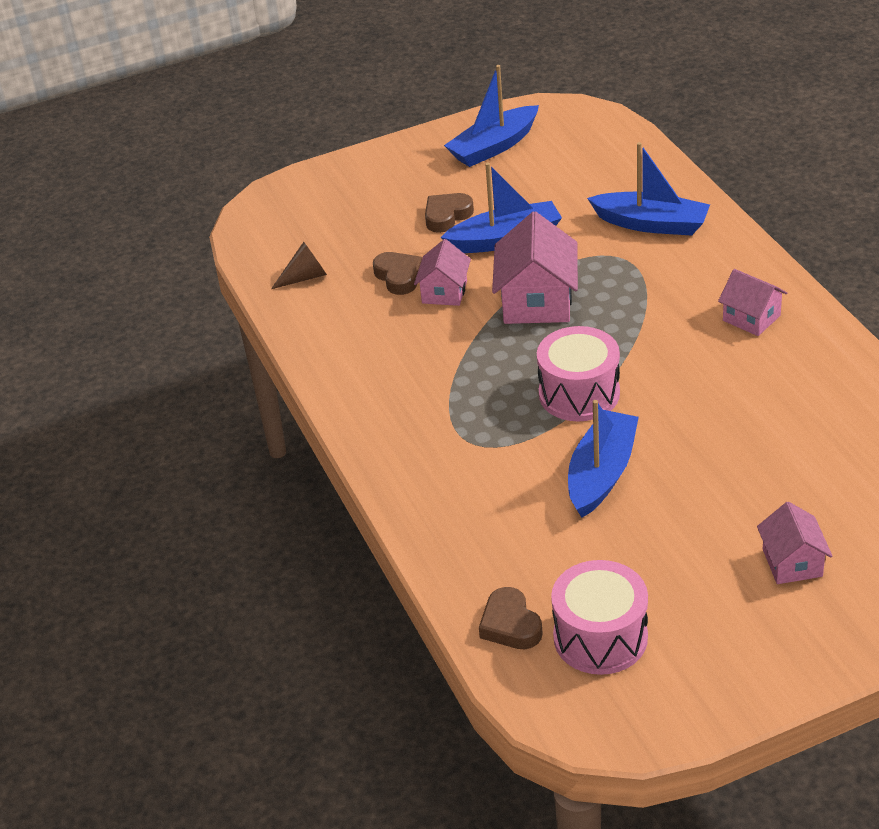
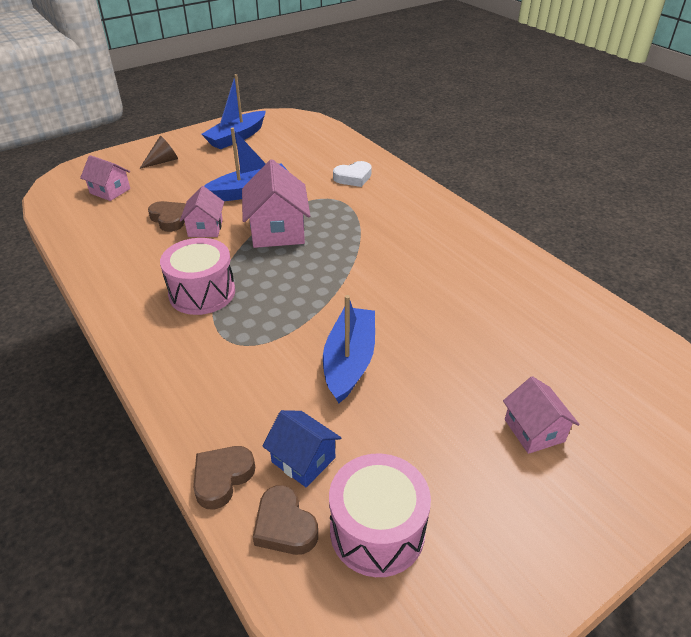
camera: 15 degrees left, 0 degrees up
brown cone [271,242,327,289] -> brown cone moved to [139,136,178,169]
brown heart [425,193,474,233] -> brown heart moved to [193,446,255,509]
pink drum [537,326,620,421] -> pink drum moved to [160,238,235,315]
blue boat [587,142,710,236] -> white heart [333,161,372,187]
pink house [718,269,787,336] -> pink house moved to [80,155,130,201]
none -> blue house [262,410,341,487]

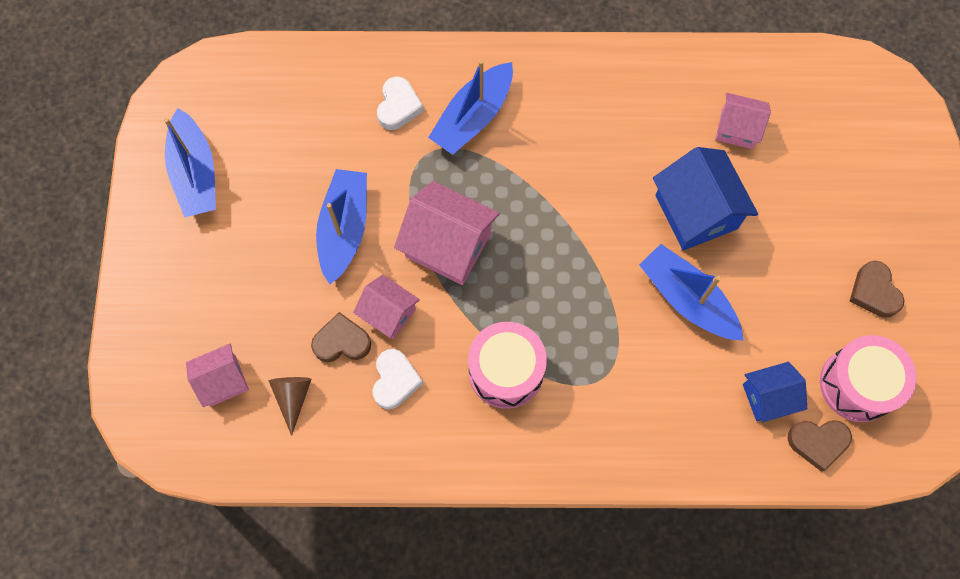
camera: 55 degrees left, 30 degrees up
brown cone [139,136,178,169] -> brown cone moved to [269,377,311,436]
brown heart [193,446,255,509] -> brown heart moved to [850,261,904,318]
pink house [503,376,580,454] -> pink house moved to [715,93,771,149]
none -> white heart [372,349,423,410]
none -> blue boat [428,60,513,155]
none -> blue house [653,147,758,250]

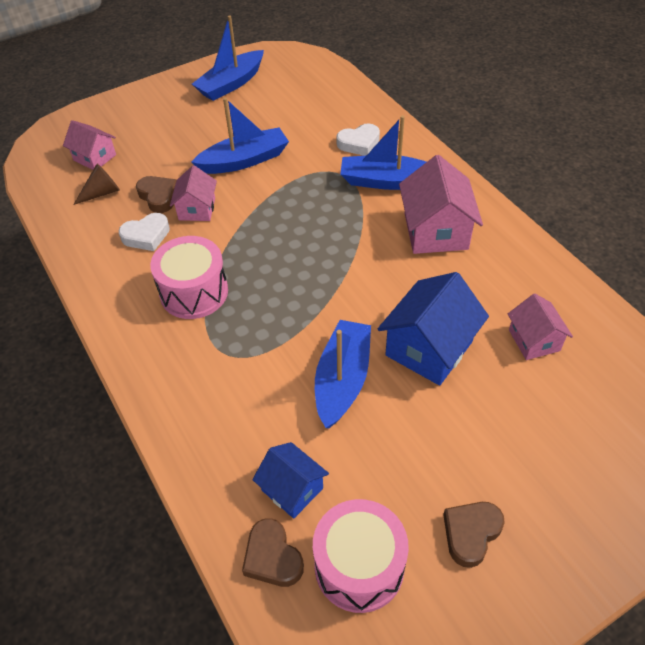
camera: 60 degrees right, 20 degrees down
pink house [394,181,500,285] -> pink house moved to [399,155,483,254]

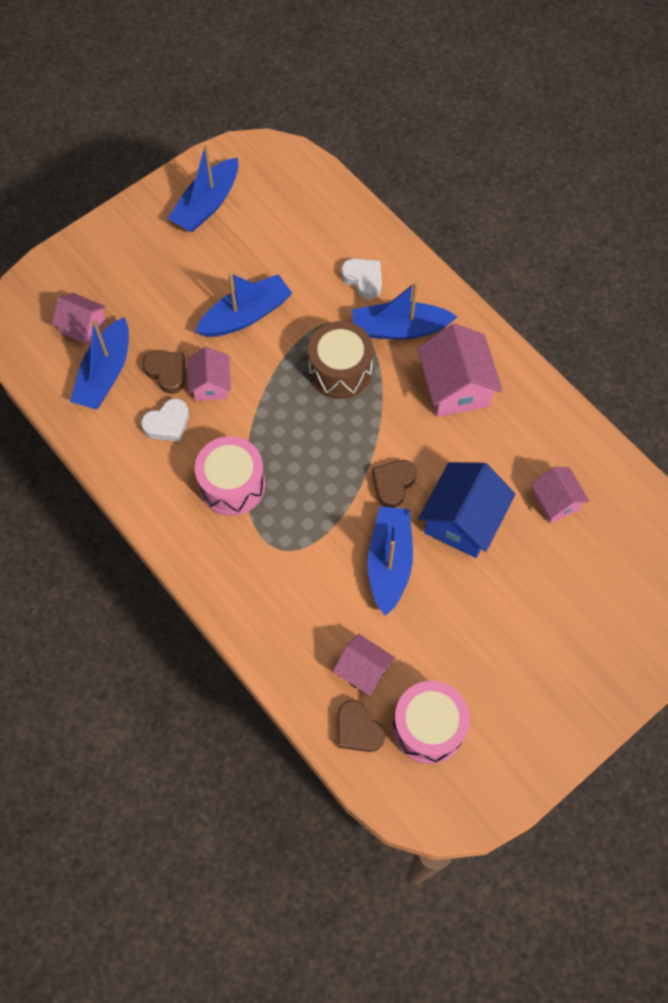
camera: 10 degrees left, 15 degrees up
brown cone [73,164,120,205] -> blue boat [70,317,129,409]
blue house [252,442,329,519] -> pink house [333,634,395,696]
white heart [337,123,380,156] -> white heart turned 105 degrees counterclockwise [341,258,382,299]
brown heart [443,502,505,568] -> brown heart moved to [372,460,417,508]
none -> brown drum [308,321,373,399]

